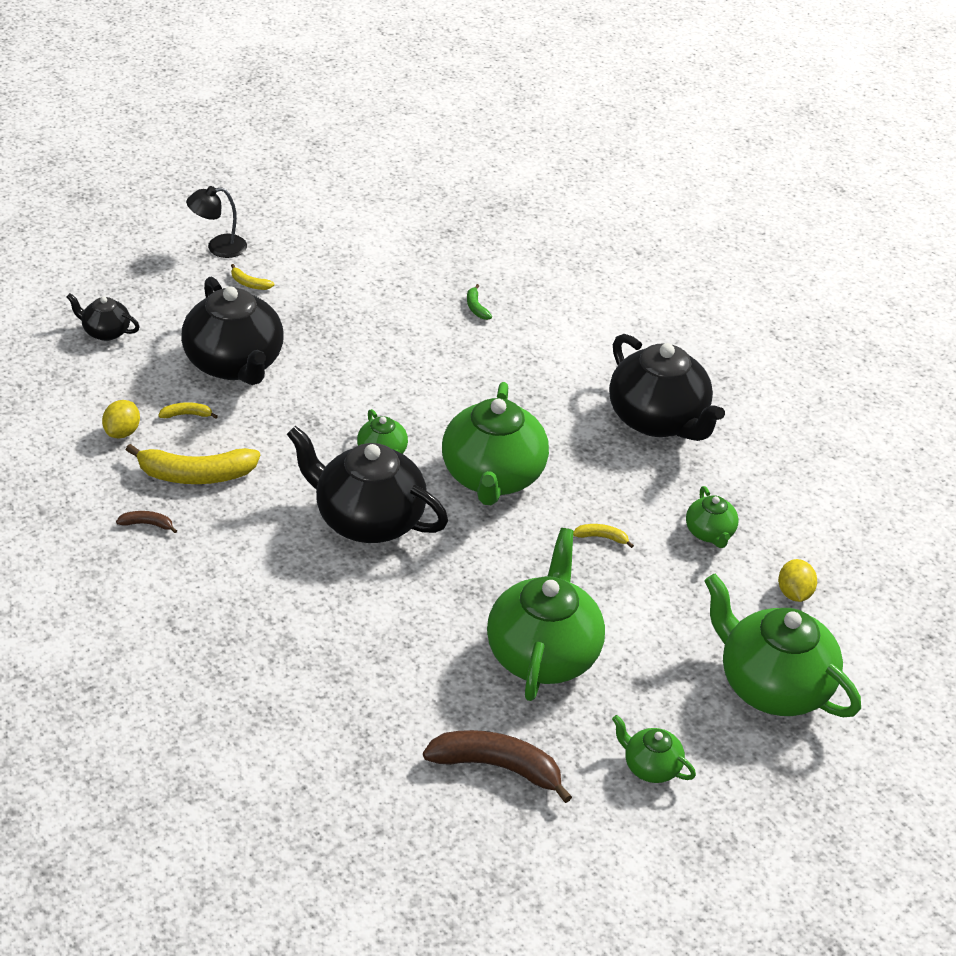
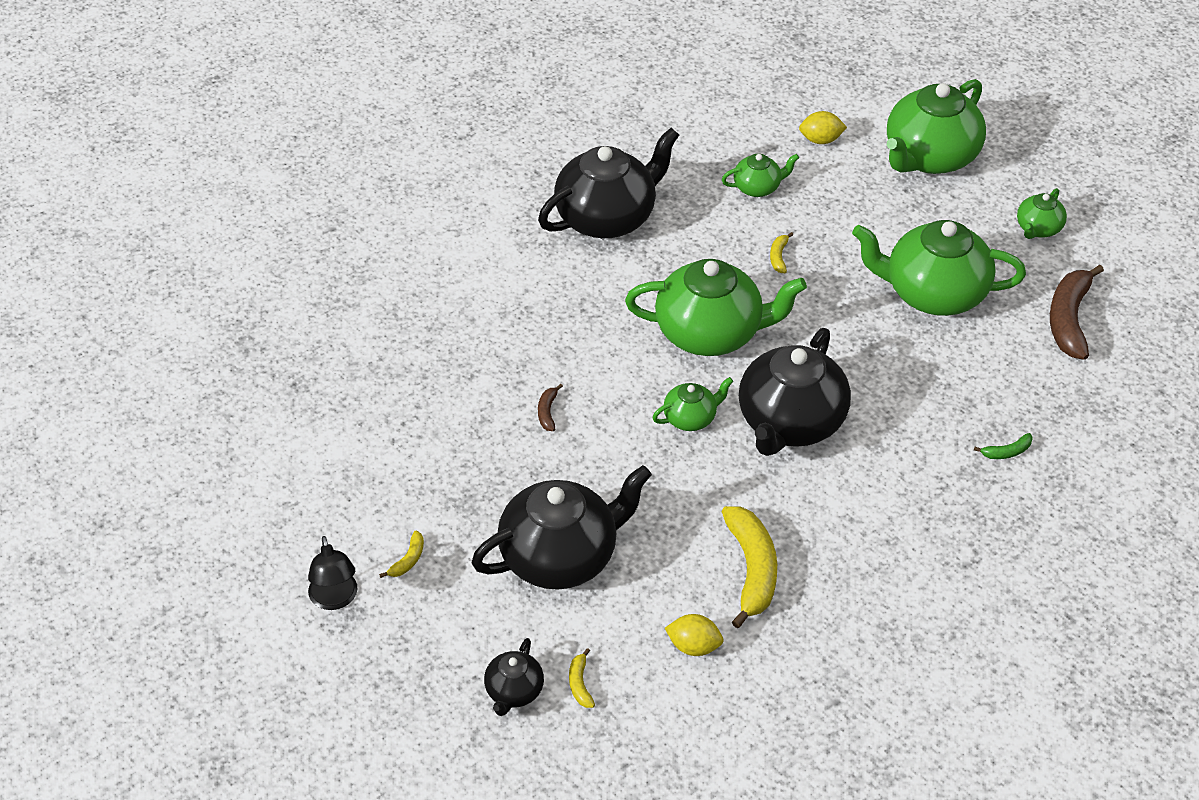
camera: 90 degrees left, 5 degrees up
brown banana [116,511,177,533] -> brown banana moved to [538,384,563,431]
yellow banana [158,402,218,419] -> yellow banana moved to [569,648,595,708]
green banana [467,284,492,320] -> green banana moved to [974,433,1033,459]

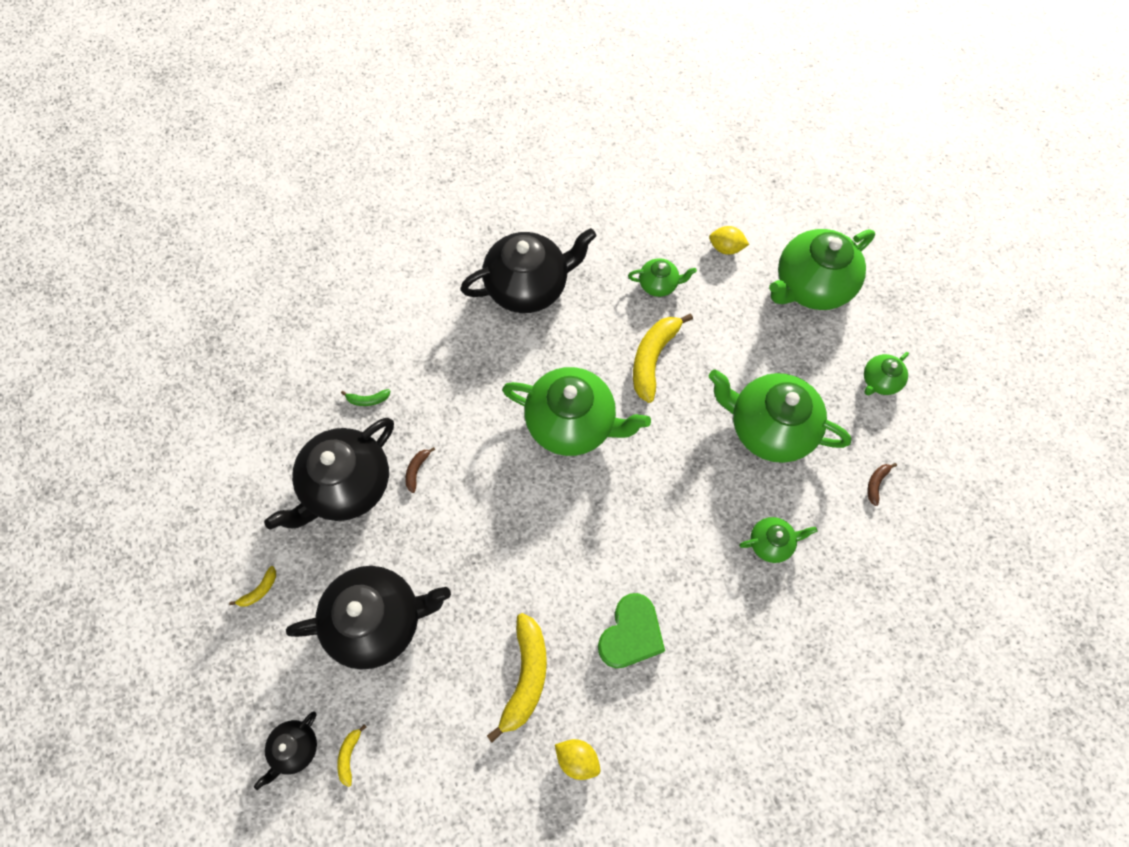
camera: 15 degrees right, 20 degrees up
black lamp [308,536,358,610] -> none
green teapot [652,377,733,431] -> green teapot moved to [739,517,817,563]
yellow lemon [665,614,724,656] -> yellow lemon moved to [555,739,600,780]
black teapot [739,328,851,456] -> black teapot moved to [264,418,394,530]
yellow banana [770,232,793,273] -> yellow banana [633,313,693,403], size x2.22
green banana [974,433,1033,459] -> green banana moved to [341,389,390,406]
brown banana [1050,265,1104,360] -> brown banana [868,463,897,506], size x0.45
none -> green heart [598,593,665,668]

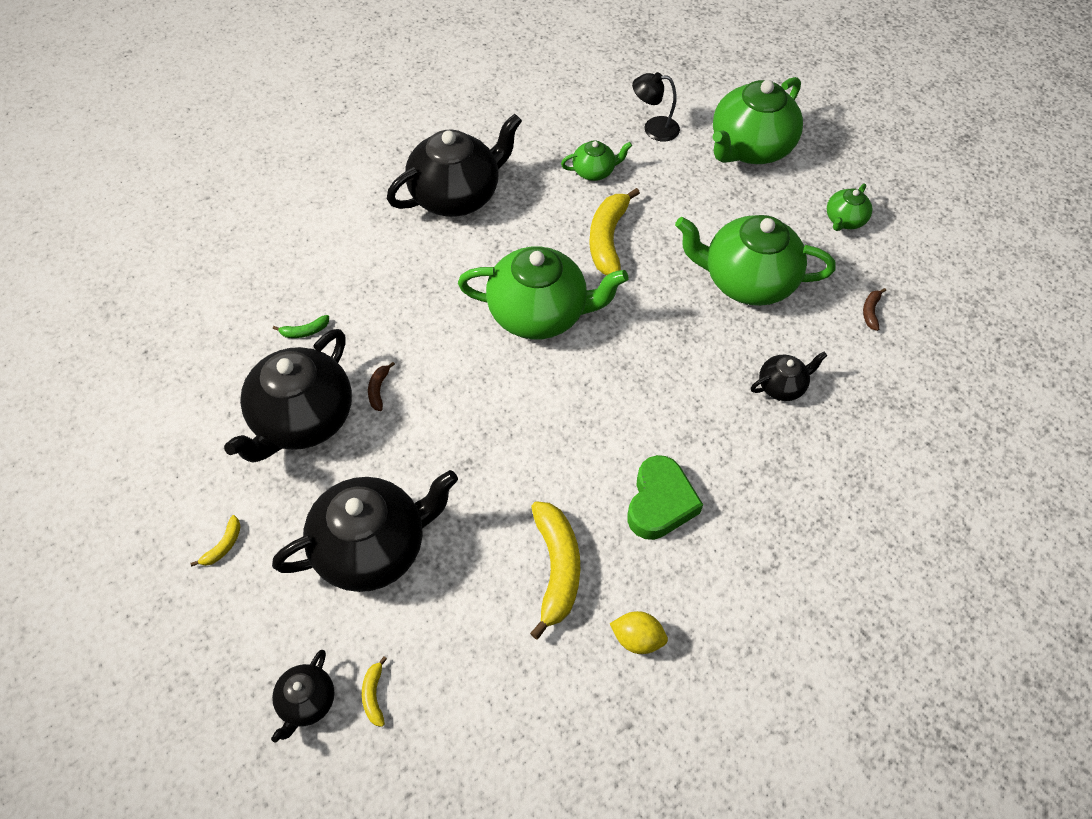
camera: 15 degrees left, 10 degrees down
yellow lemon [709,226,749,255] -> black lamp [632,72,680,142]
green teapot [739,517,817,563] -> black teapot [751,352,827,401]

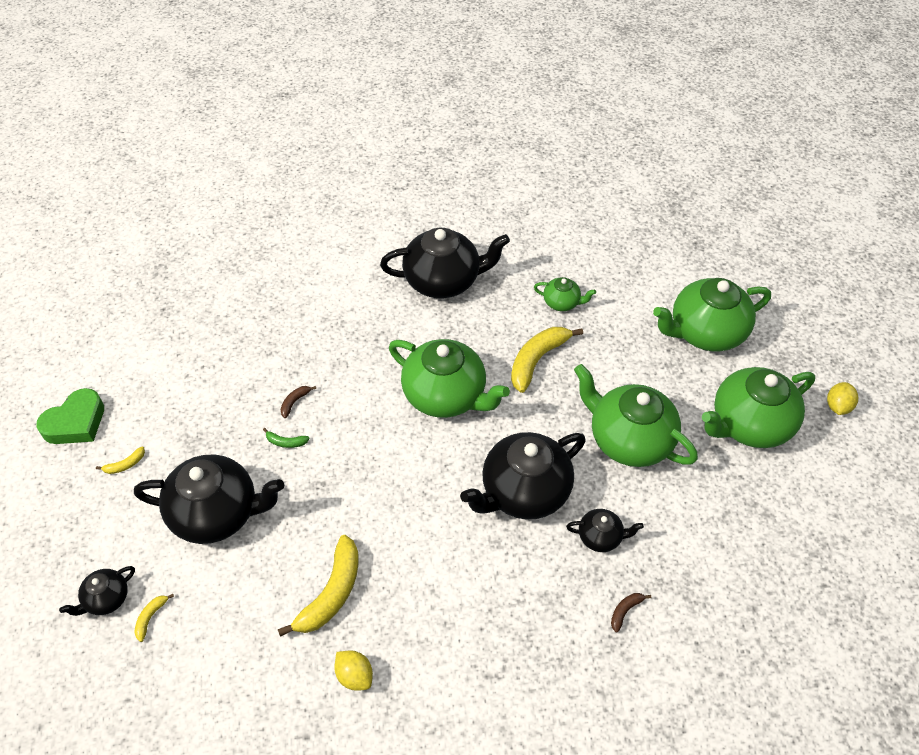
camera: 30 degrees right, 5 degrees down
black teapot [224,329,352,463] -> black teapot moved to [460,432,586,519]
green banana [273,315,329,338] -> green banana moved to [263,428,309,448]
green heart [627,455,703,540] -> green heart moved to [36,388,104,444]
black lamp [632,72,680,142] -> none
green teapot [827,183,872,231] -> green teapot [702,367,815,448], size x2.08
brown banana [863,288,886,331] -> brown banana moved to [611,593,651,633]
none -> yellow lemon [827,382,858,415]

